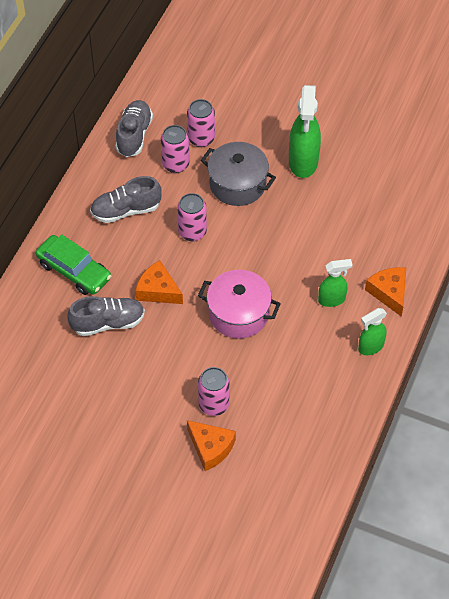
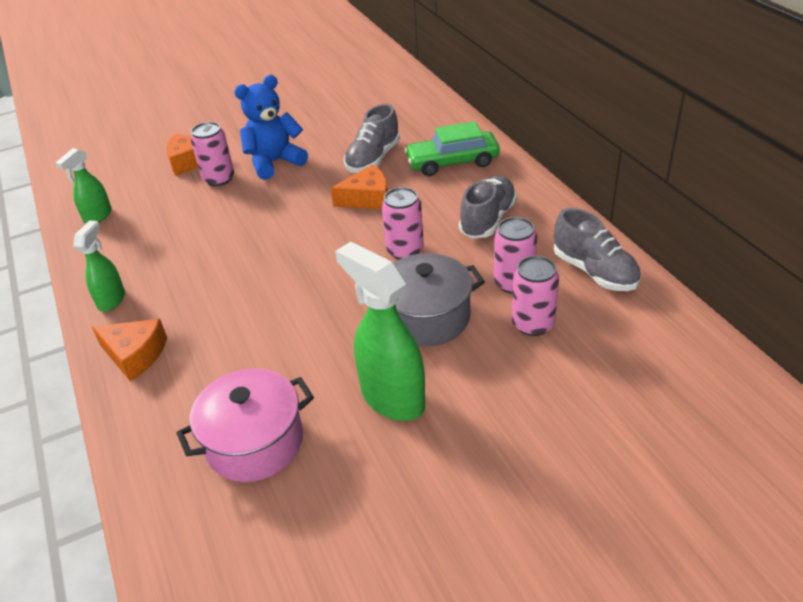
camera: 135 degrees right, 15 degrees down
pink pot [198,270,281,339] -> pink pot moved to [176,368,314,482]
green spray bottle [318,259,353,307] -> green spray bottle moved to [56,148,112,224]
none -> blue teddy bear [234,75,308,180]

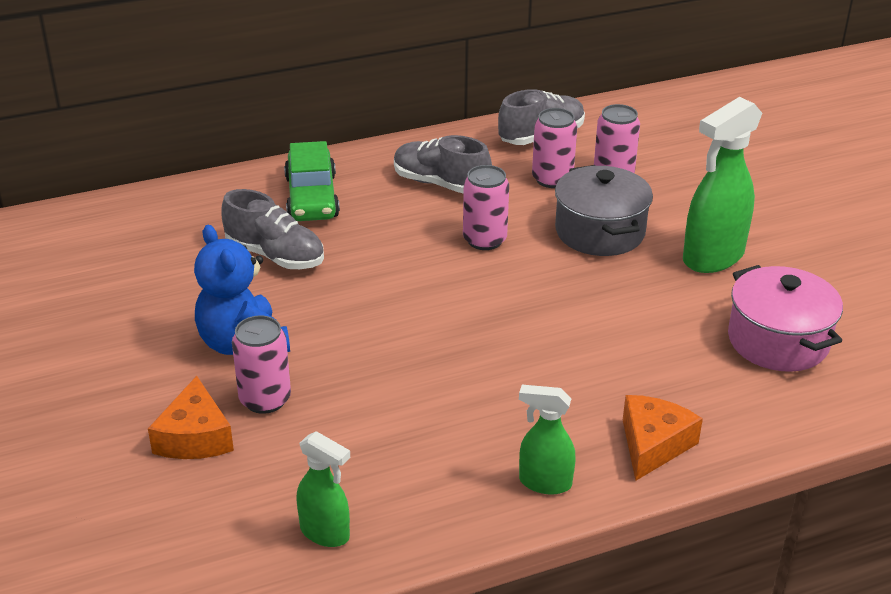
camera: 90 degrees left, 5 degrees down
orange cheese [330,164,388,210] -> none

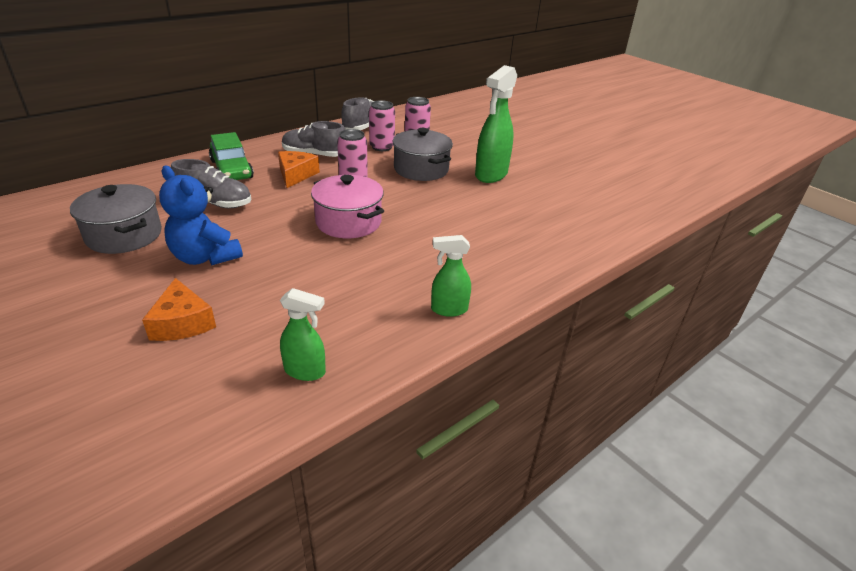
camera: 20 degrees left, 0 degrees up
pink can [232,316,291,414] -> none
orange cheese [623,395,703,480] -> orange cheese moved to [278,151,320,188]
pink pot [728,265,843,372] -> pink pot moved to [311,175,384,238]
none -> grey pot [70,184,162,254]

